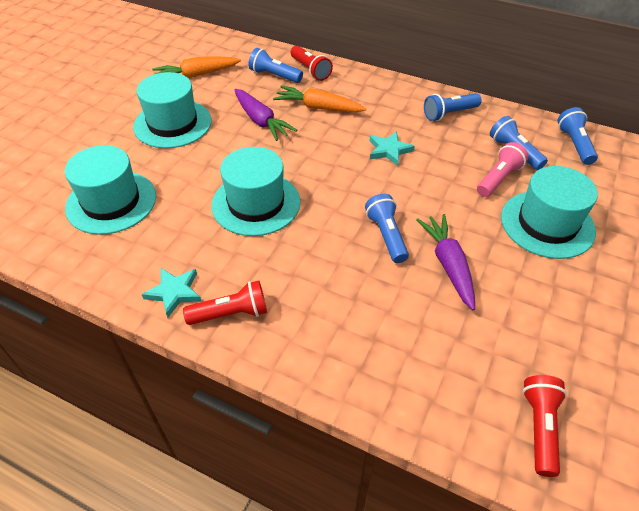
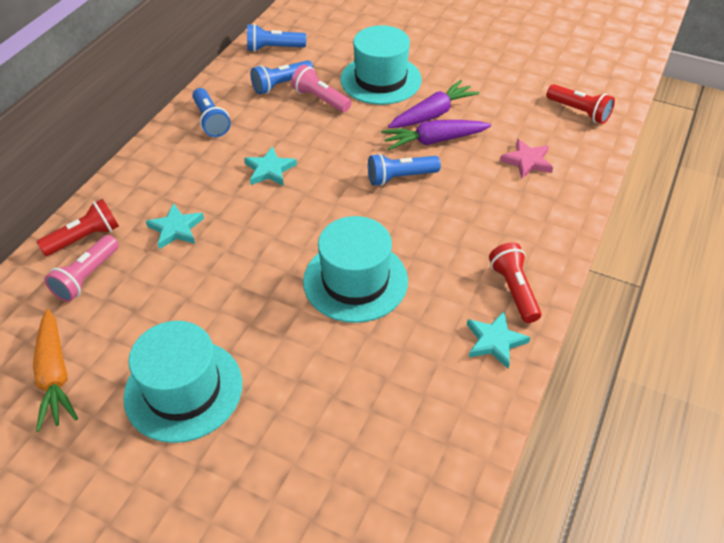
camera: 90 degrees left, 0 degrees up
turquoise hat [65,145,156,235] -> none
purple carrot [234,89,298,141] -> purple carrot moved to [388,80,479,128]
blue flashlight [248,48,303,83] -> pink flashlight [45,235,119,302]
orange carrot [273,85,366,112] -> turquoise star [146,203,204,249]
red flashlight [522,375,567,477] -> red flashlight turned 150 degrees counterclockwise [547,84,615,124]
none -> pink star [500,139,553,179]

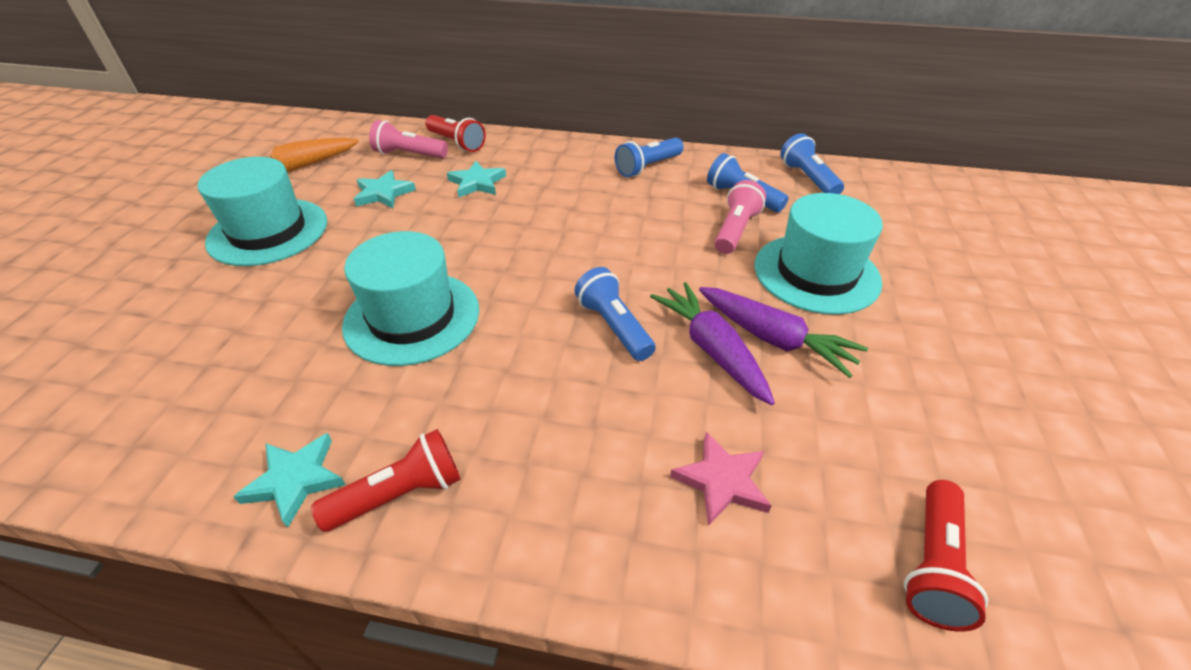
camera: 75 degrees right, 5 degrees down
turquoise star [244,146,297,186] -> turquoise star moved to [354,170,416,208]

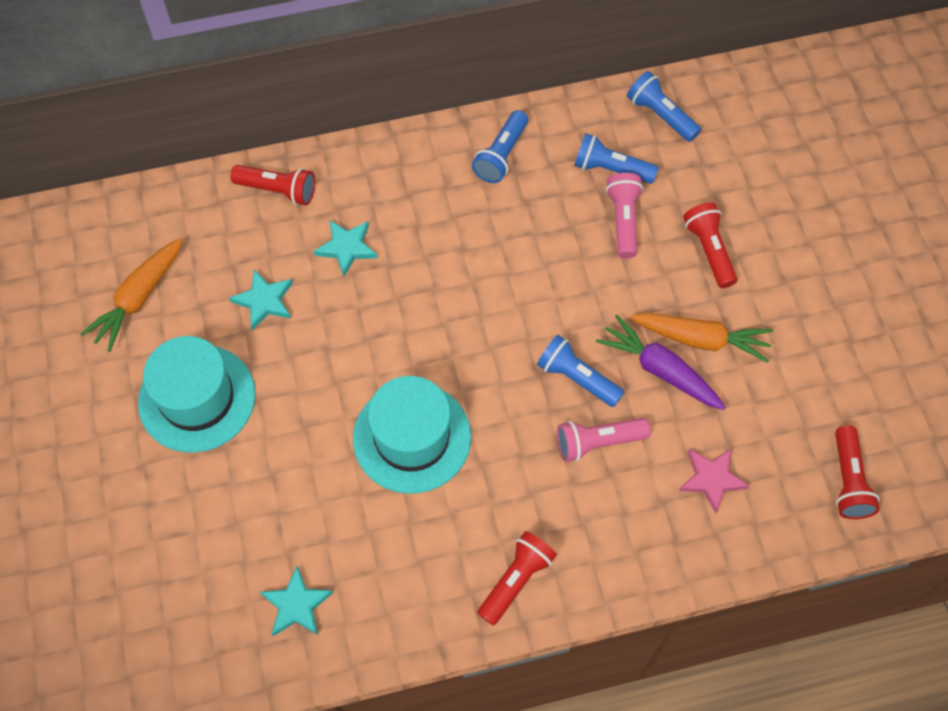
camera: 25 degrees left, 20 degrees up
turquoise star [233,433,346,528] -> turquoise star moved to [260,566,333,636]
pink flashlight [369,120,448,158] -> pink flashlight moved to [557,418,651,462]
purple carrot [699,287,868,378] -> orange carrot [630,313,773,363]
turquoise hat [754,193,883,315] -> red flashlight [683,202,737,288]

